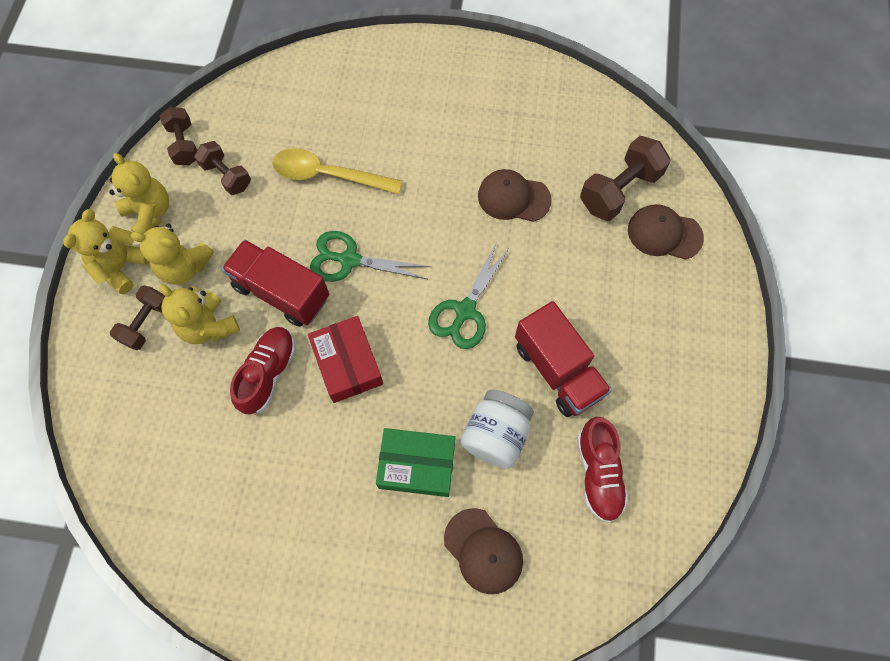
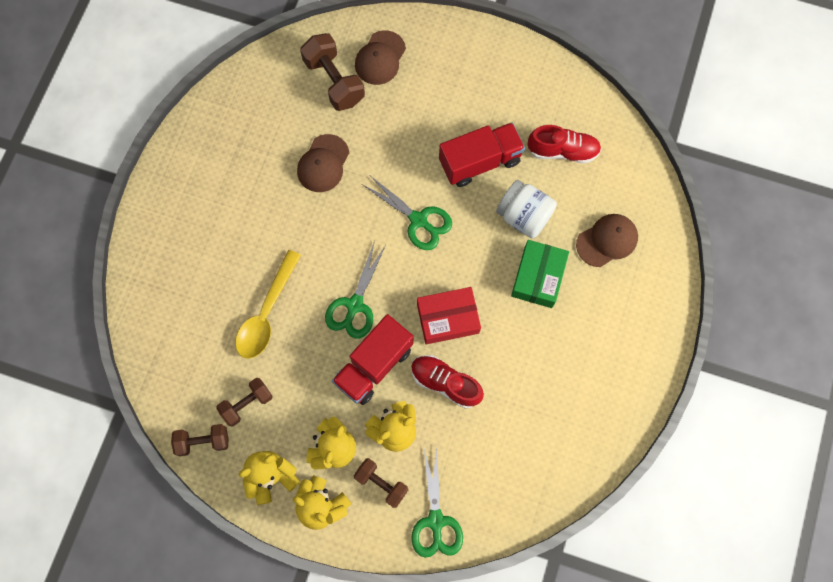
camera: 80 degrees left, 5 degrees up
none -> green scissors [411,446,463,558]

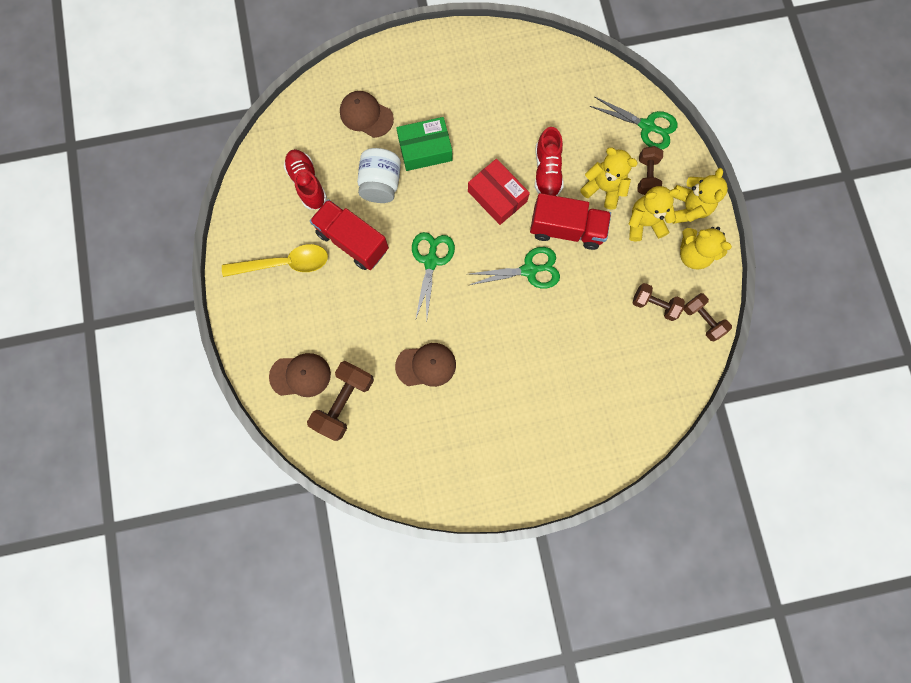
camera: 120 degrees left, 5 degrees up
yellow spoon [235,250,301,359] -> yellow spoon moved to [222,244,328,277]
green scissors [411,446,463,558] -> green scissors turned 60 degrees clockwise [590,96,677,149]

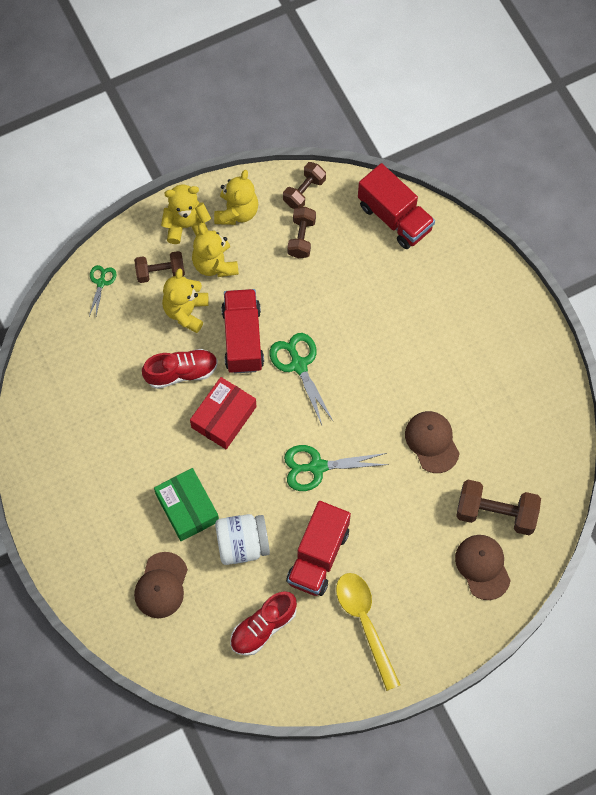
camera: 105 degrees left, 10 degrees down
green scissors [590,96,677,149] -> green scissors [89,265,116,316], size x0.58
none -> red truck [358,163,435,249]

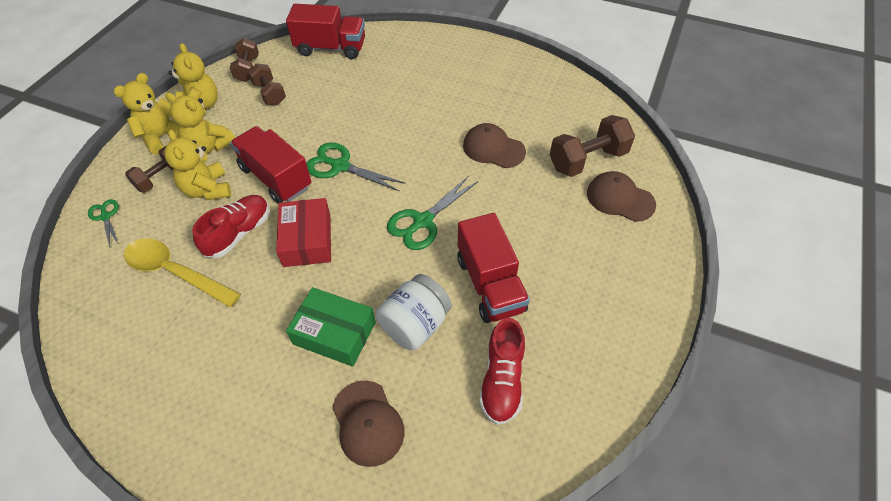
camera: 40 degrees left, 15 degrees down
yellow spoon [336,573,400,691] -> yellow spoon moved to [124,238,241,307]

